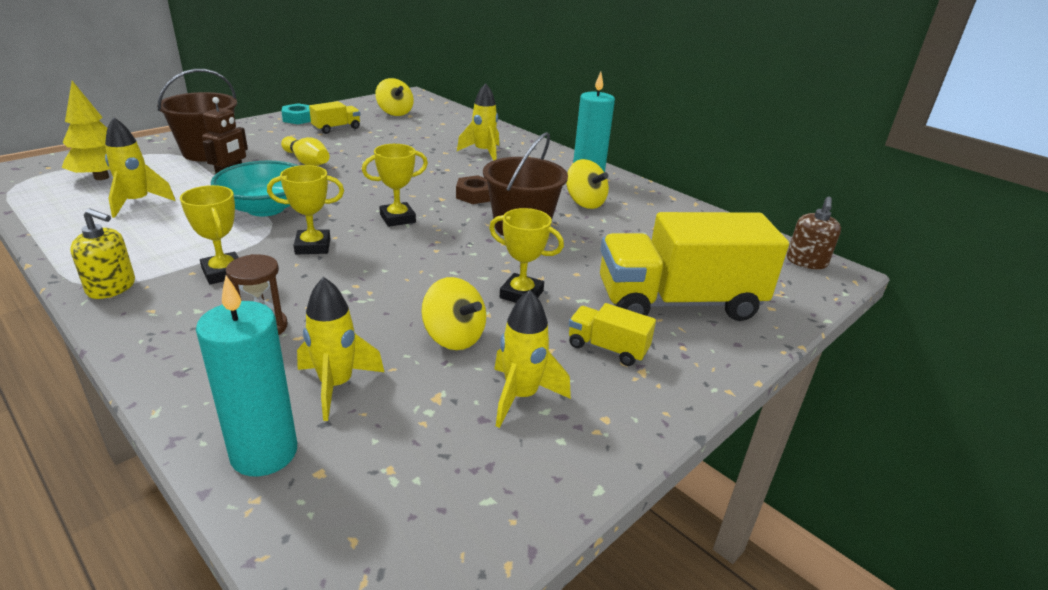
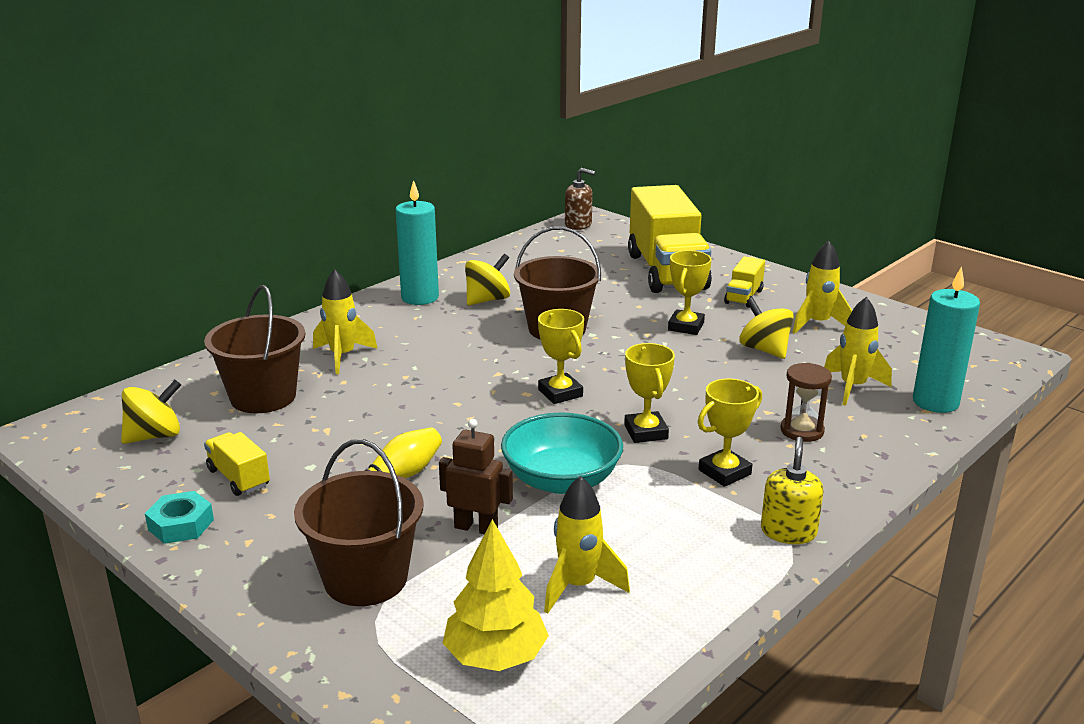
camera: 90 degrees left, 5 degrees down
yellow spinning top [421,277,486,350] -> yellow spinning top turned 75 degrees counterclockwise [739,297,794,359]
brown nut [456,175,490,204] -> none
none -> brown bucket [204,285,306,413]

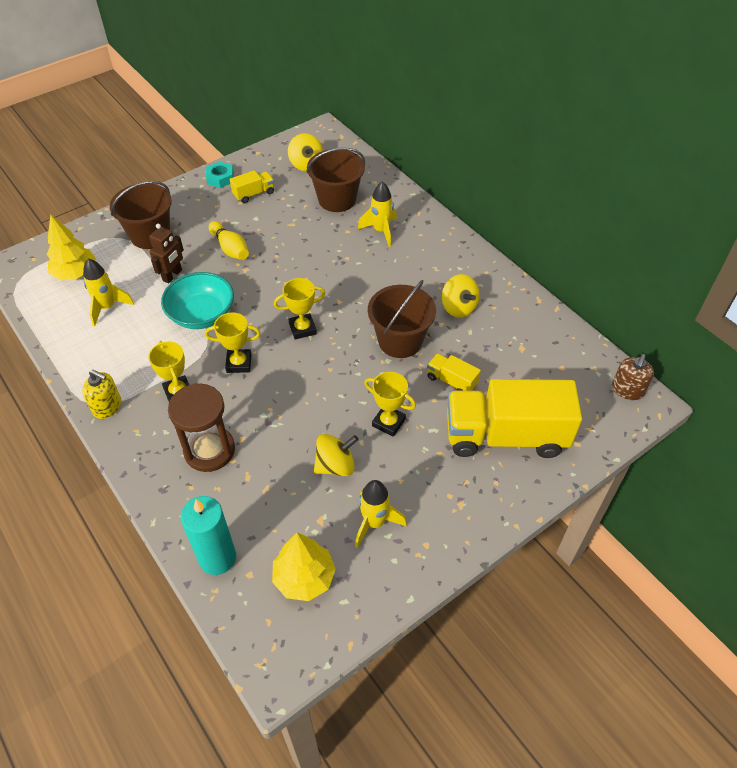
camera: 100 degrees right, 25 degrees up
turquoise candle [396,180,439,305] -> none
yellow truck [724,256,765,308] -> yellow truck moved to [427,353,481,391]
brown hourglass [780,363,832,442] -> brown hourglass [168,384,235,472], size x1.64
yellow rocket [824,297,892,406] -> none
none -> yellow tree [272,533,336,601]

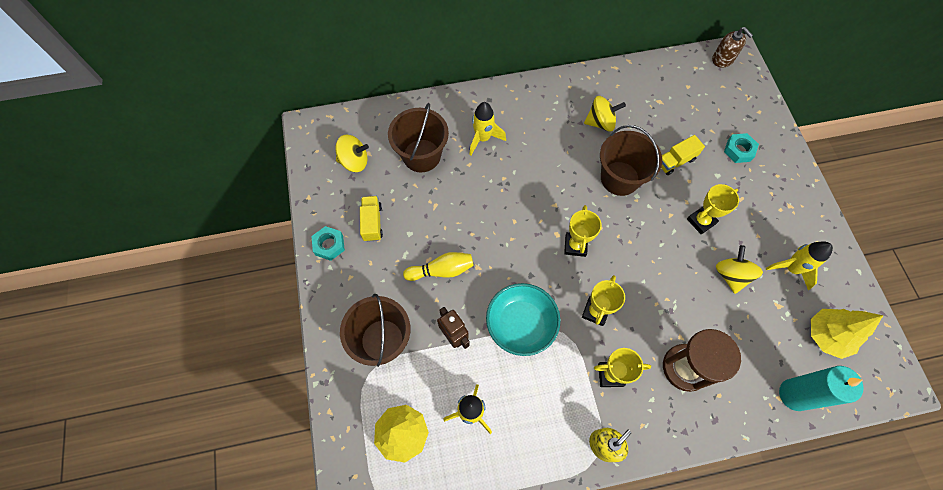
camera: 65 degrees left, 15 degrees up
yellow truck [447,379,582,458] -> turquoise nut [724,133,759,163]

